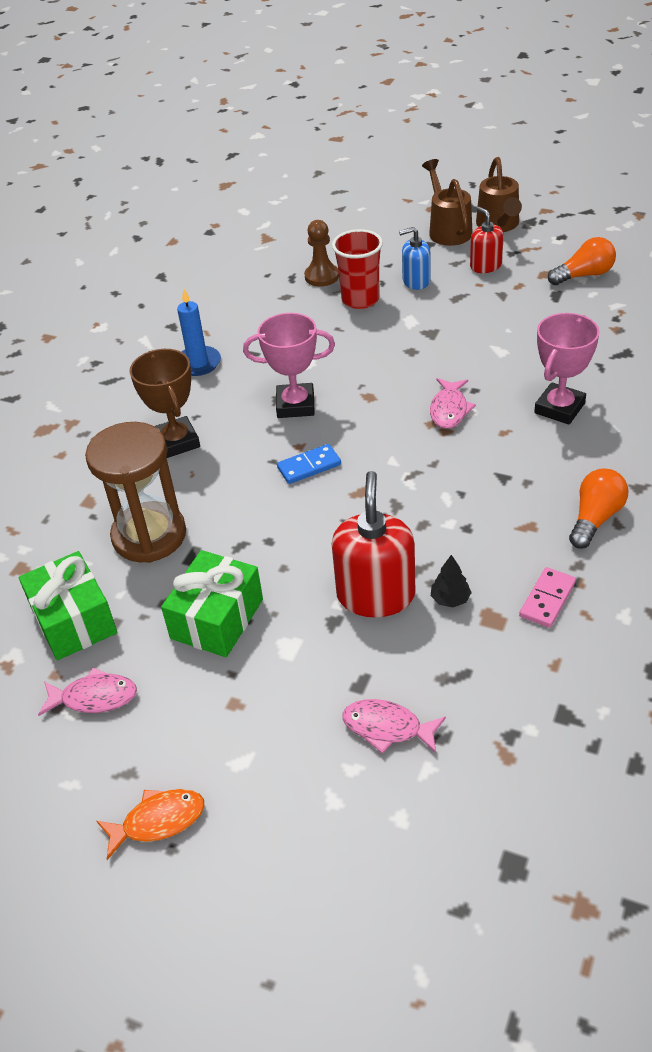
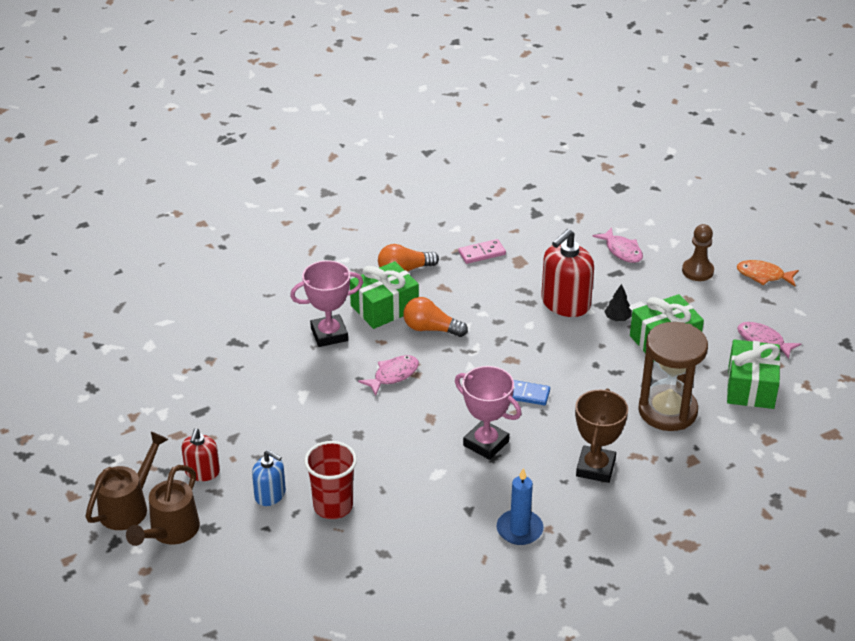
camera: 145 degrees left, 5 degrees down
brown pawn [304,220,339,287] -> brown pawn moved to [682,224,714,281]
black tree [431,555,472,607] -> black tree moved to [604,284,632,321]
orange light bulb [548,237,616,285] -> orange light bulb moved to [403,297,468,337]
none -> green gift [350,261,419,329]

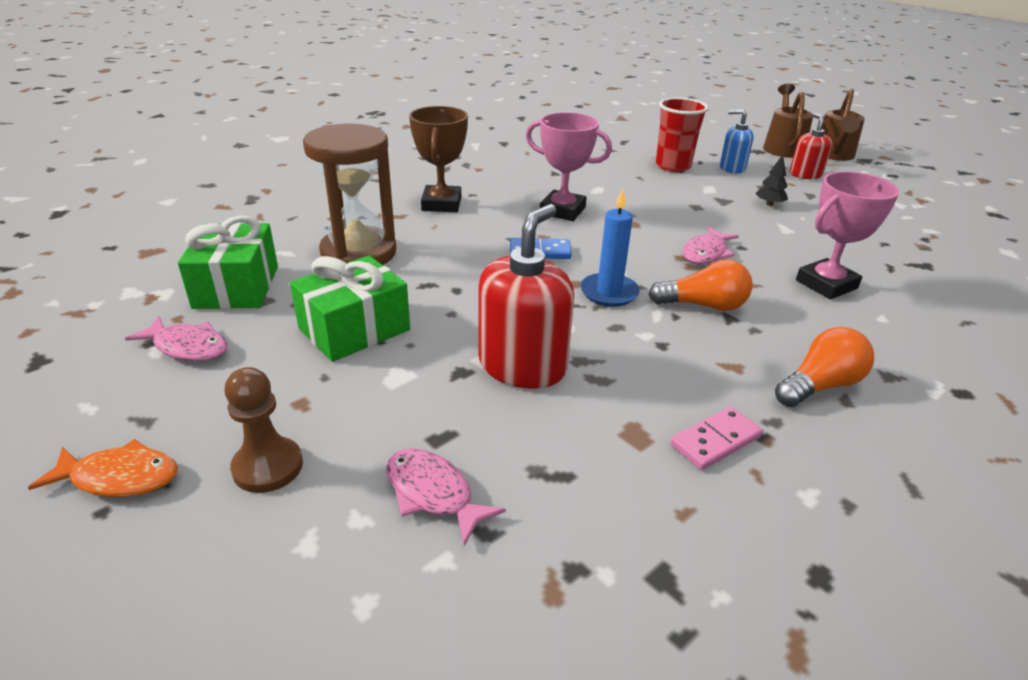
camera: 165 degrees right, 5 degrees down
green gift [350,261,419,329] -> none
blue candle [496,468,544,545] -> blue candle moved to [580,188,640,307]
black tree [604,284,632,321] -> black tree moved to [755,155,788,206]

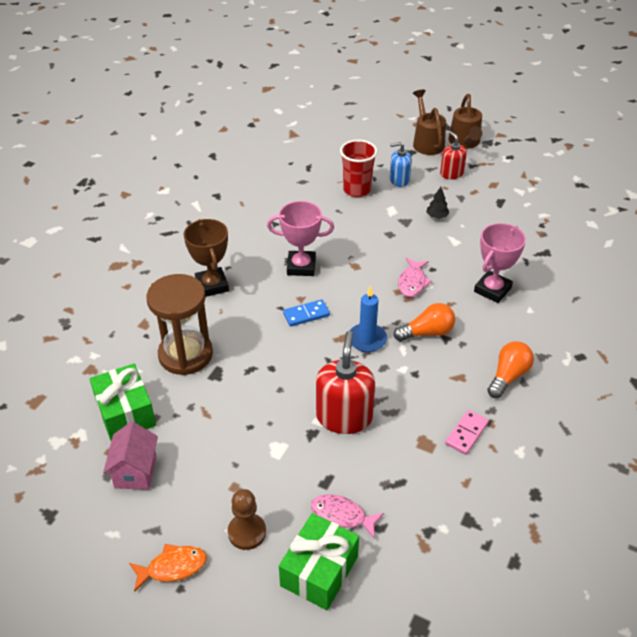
camera: 20 degrees left, 10 degrees up
pink fish [125,316,228,361] -> pink house [103,422,158,490]
green gift [290,256,410,362] -> green gift moved to [279,513,359,610]

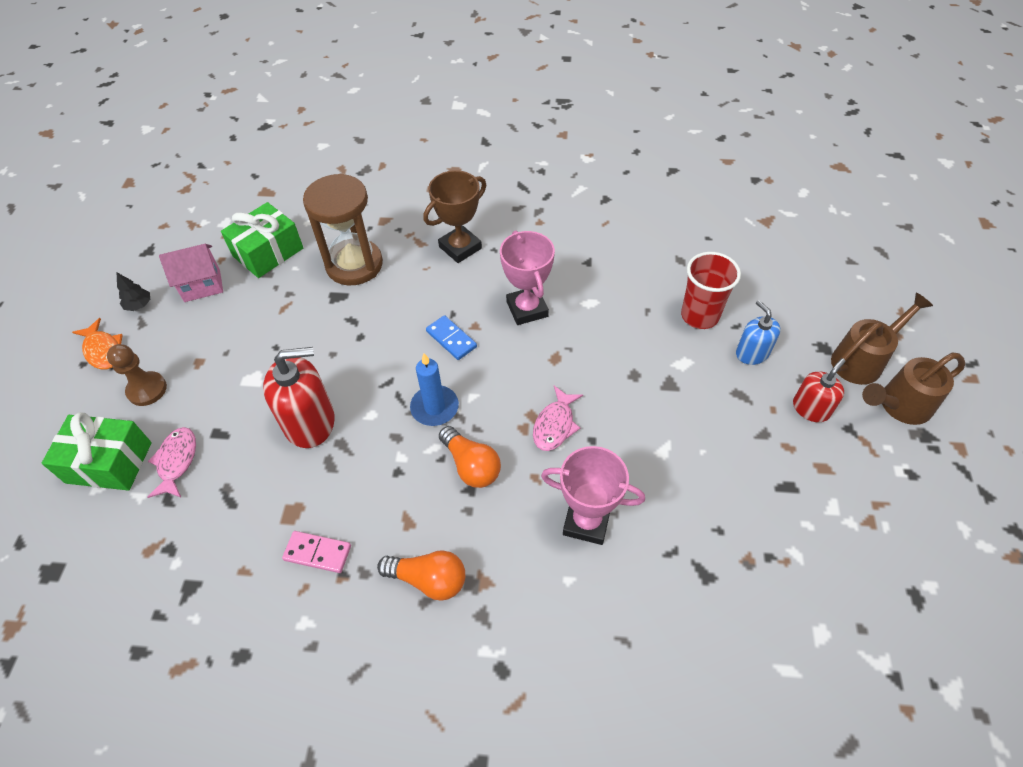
camera: 70 degrees right, 10 degrees up
pink fish [398,258,432,297] -> pink fish turned 60 degrees counterclockwise [533,386,583,451]
black tree [426,187,449,219] -> black tree moved to [117,273,150,311]

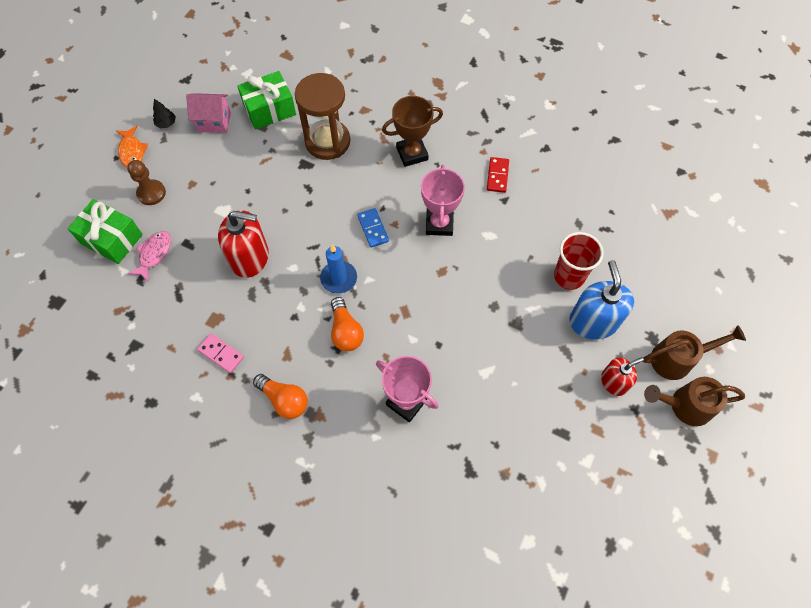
camera: 20 degrees right, 10 degrees up
pink fish [533,386,583,451] -> none
blue soap dispenser [736,300,780,365] -> blue soap dispenser [569,260,634,339], size x1.69
none -> red domino [487,157,509,193]

